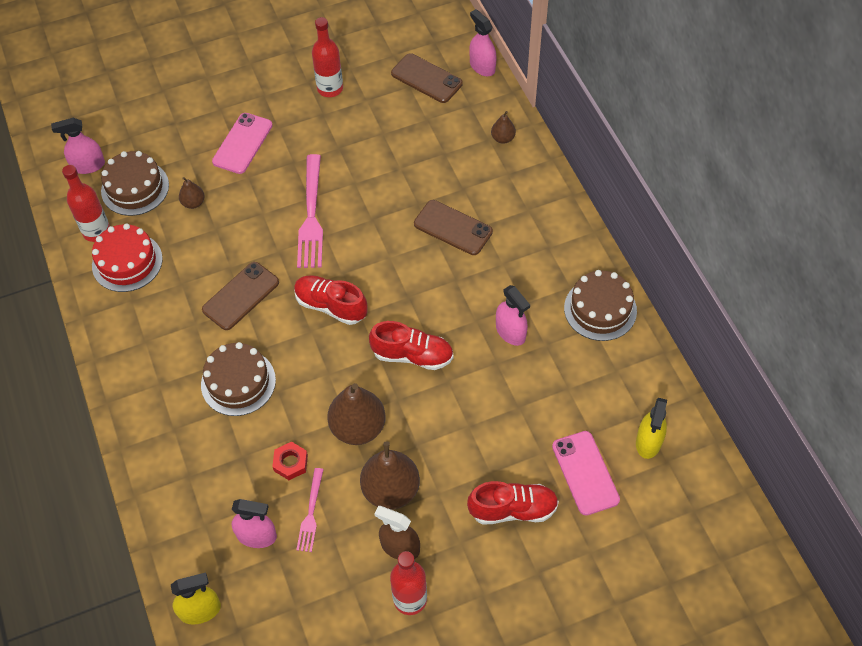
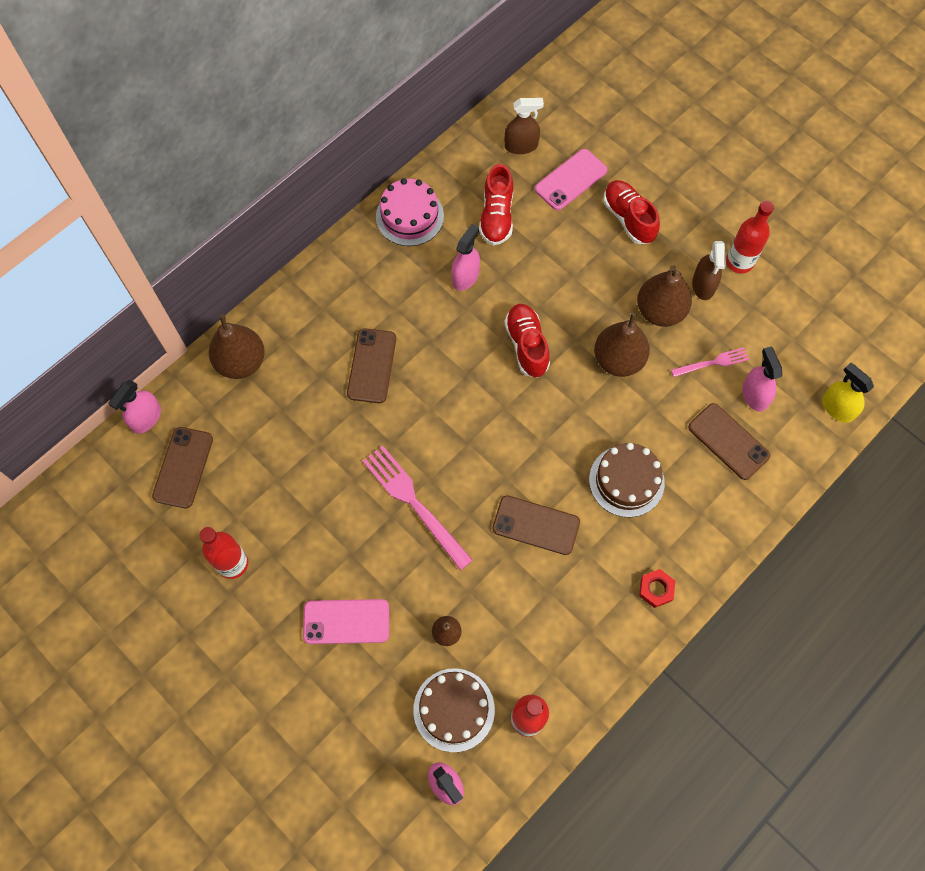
camera: 115 degrees left, 10 degrees up
red cake [92,223,163,292] -> none
red nut [272,442,308,480] -> red nut moved to [639,569,675,608]
red shoe [294,275,368,325] -> red shoe moved to [479,164,513,245]
pink fork [297,154,323,268] -> pink fork turned 105 degrees counterclockwise [362,446,473,570]
brown pear [491,111,516,144] -> brown pear [209,314,265,379], size x2.01
brown cake [564,270,637,341] -> pink cake [376,178,444,246]
yellow spray bottle [636,398,667,459] -> brown spray bottle [504,98,544,154]
none -> brown phone [688,403,770,480]

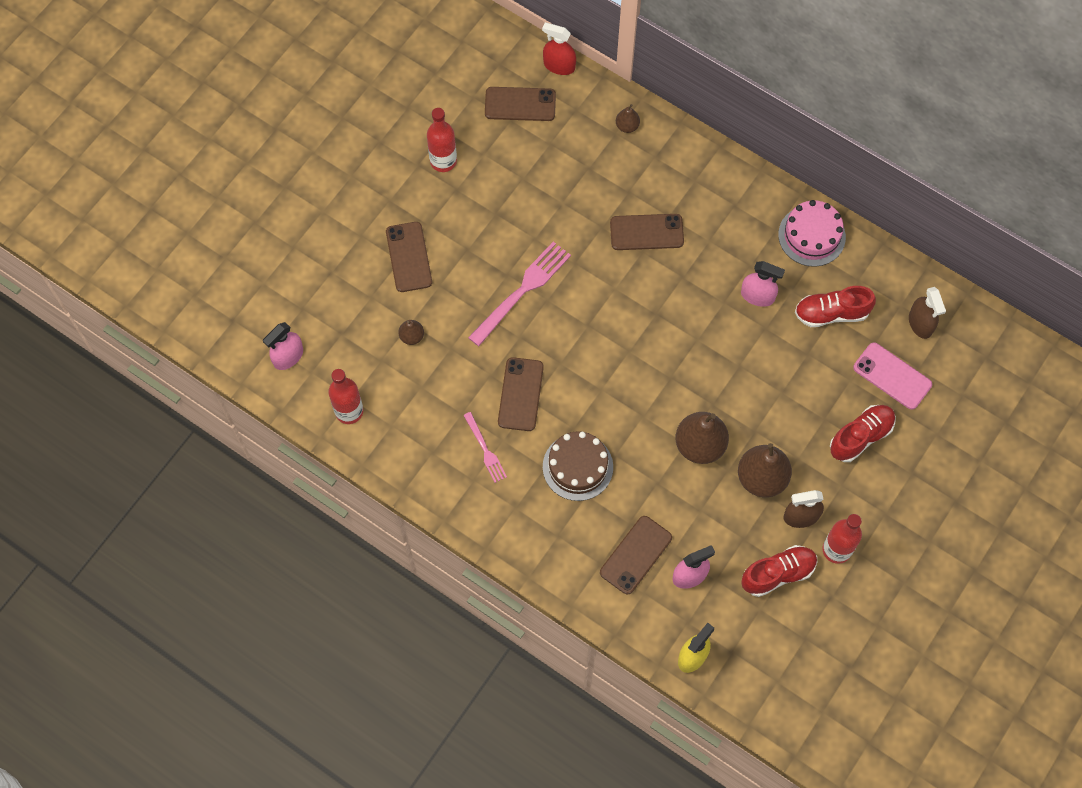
camera: 80 degrees right, 0 degrees up
pink spray bottle [109,380,161,434] -> red spray bottle [542,22,576,75]
brown pear [209,314,265,379] -> brown pear [616,104,640,133], size x0.50
pink phone [303,599,389,644] -> brown phone [386,222,432,292]
brown cake [413,668,495,752] -> none
red shoe [504,304,550,378] -> red shoe moved to [741,545,817,597]
red nut [639,569,675,608] -> none
pink fork [671,347,749,377] -> pink fork moved to [463,412,507,483]

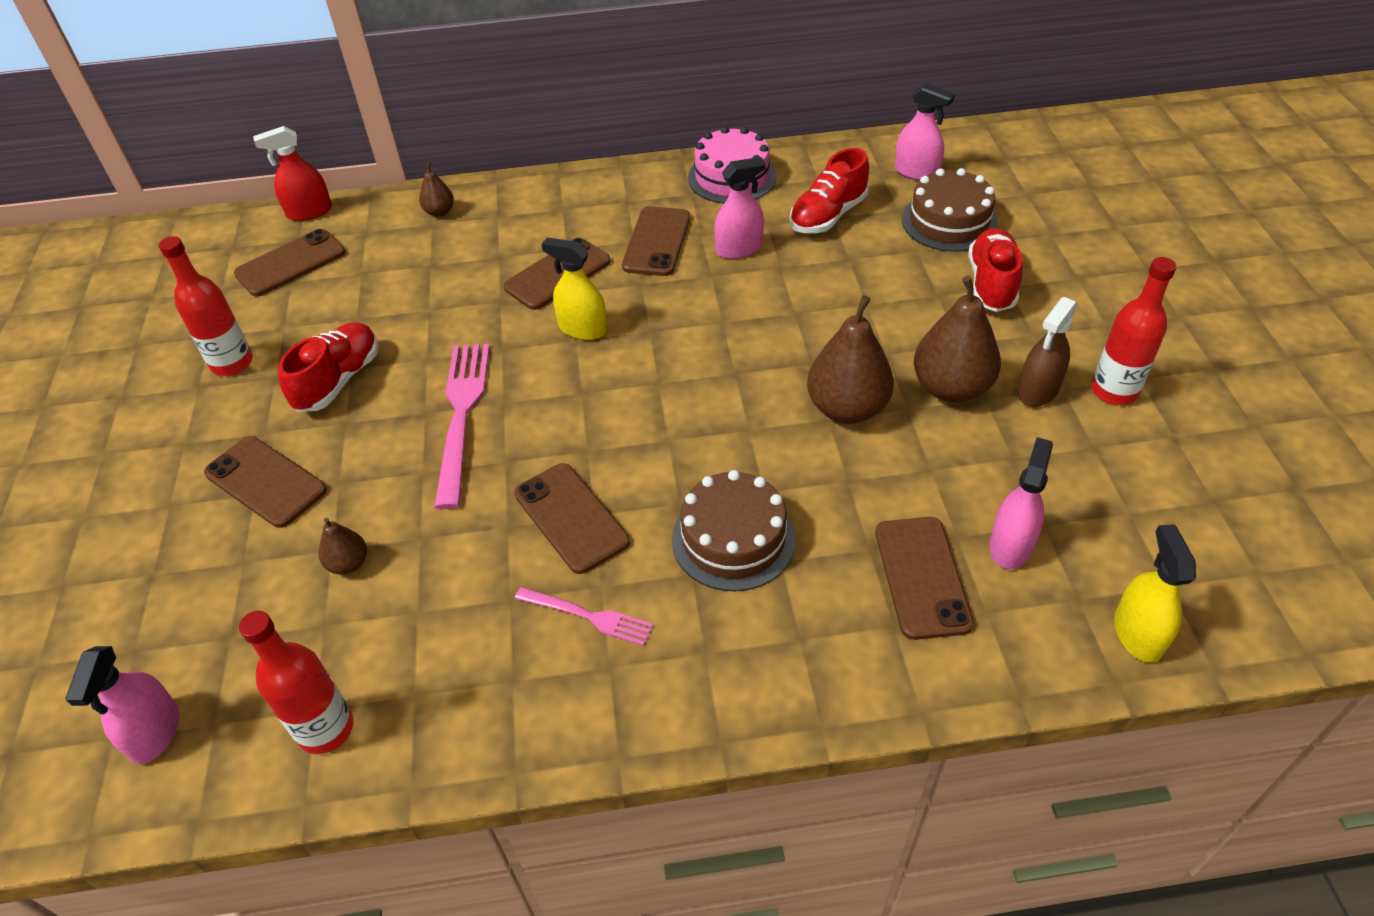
camera: 40 degrees left, 20 degrees down
red shoe [741,545,817,597] -> red shoe moved to [278,322,379,412]
pink phone [853,342,932,410] -> brown cake [902,168,998,252]
brown spray bottle [909,287,946,339] -> pink spray bottle [895,83,955,181]
none -> yellow spray bottle [541,237,607,340]
none -> brown phone [622,206,690,276]

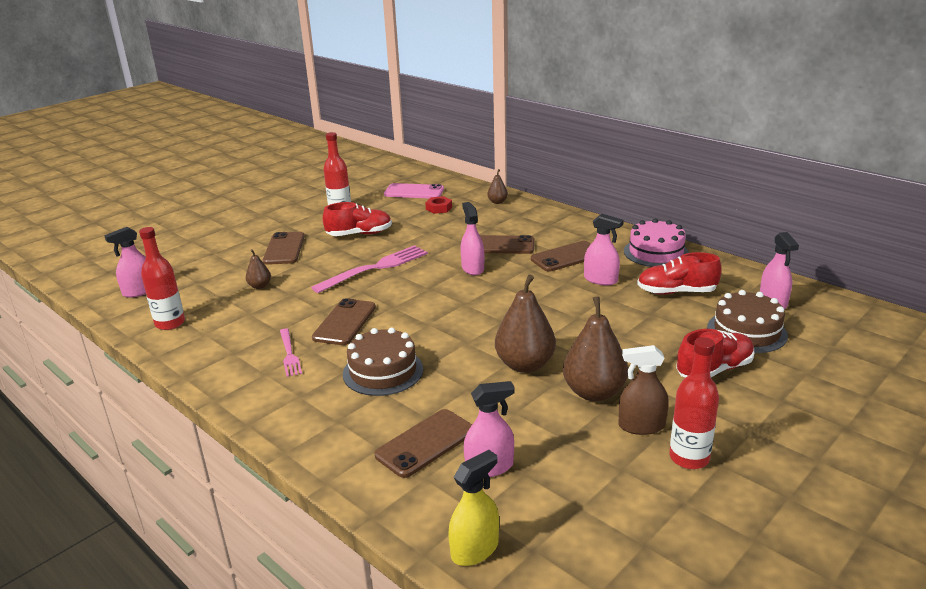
camera: 50 degrees right, 20 degrees down
brown phone [234,229,346,297] -> pink phone [384,183,444,199]
red spray bottle [253,126,332,221] -> none
yellow spray bottle [541,237,607,340] -> pink spray bottle [461,202,484,275]
none -> red nut [425,196,452,214]

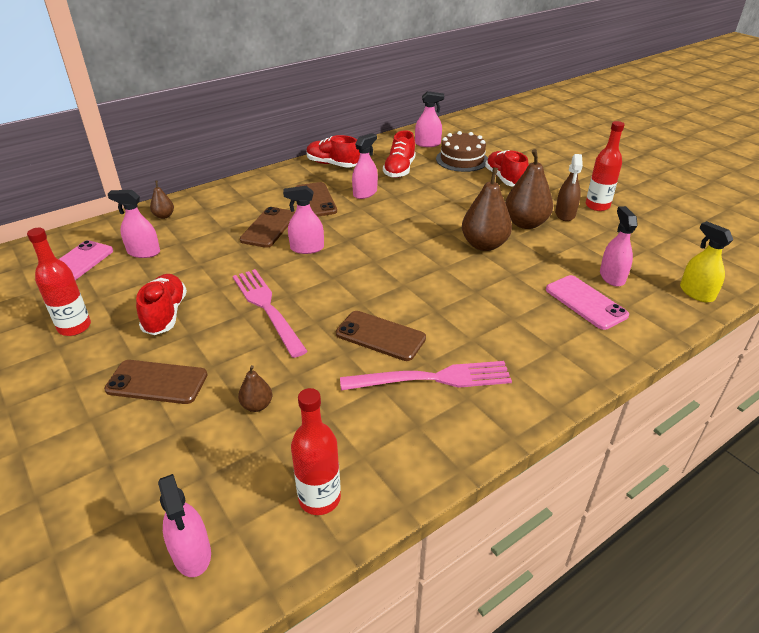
camera: 80 degrees left, 10 degrees up
pink fork [280,328,302,377] -> pink fork [340,361,512,390], size x1.80
brown cake [343,327,423,396] -> none
brown phone [374,409,472,478] -> pink phone [546,275,629,330]
red nut [425,196,452,214] -> pink spray bottle [108,190,160,258]
pink cake [624,219,689,267] -> red shoe [306,135,360,168]

